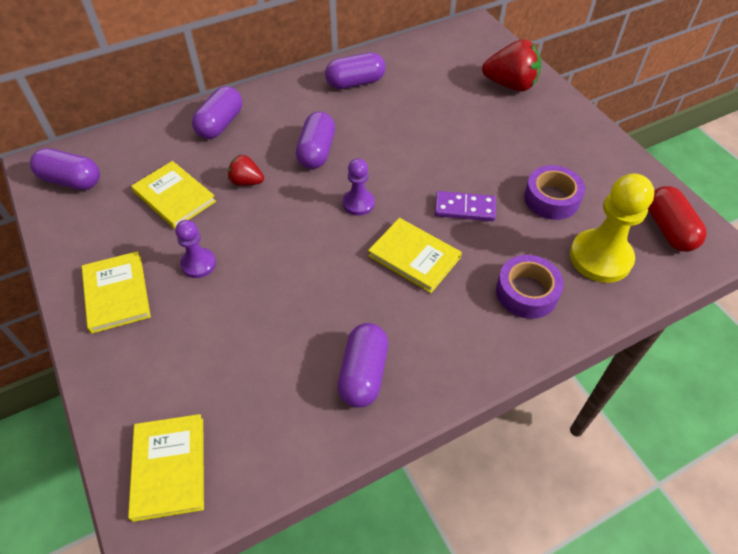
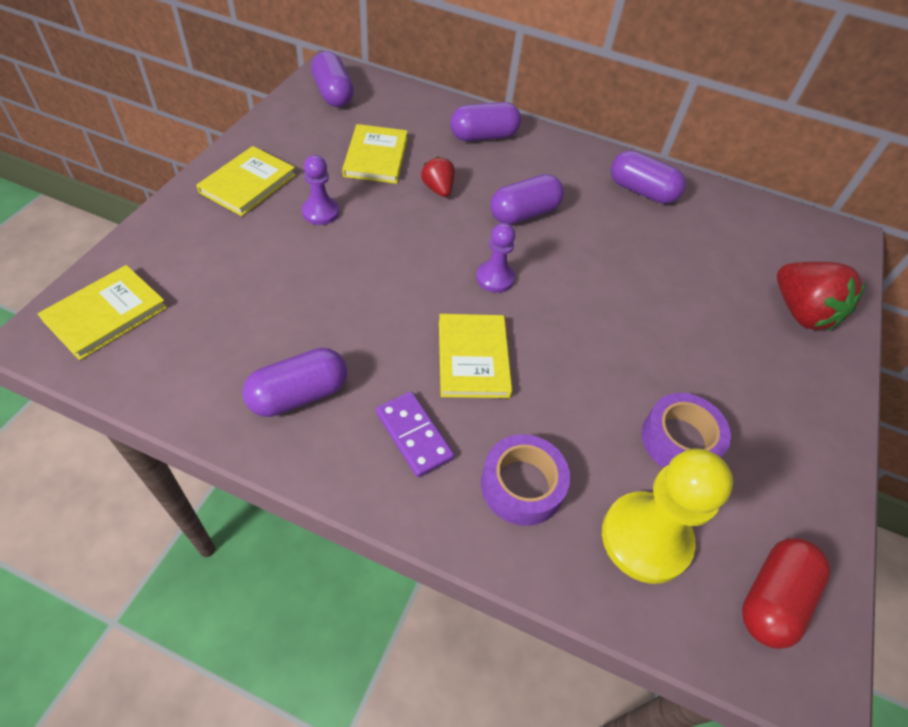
camera: 45 degrees right, 0 degrees up
purple domino [435,191,496,221] -> purple domino moved to [376,391,454,477]

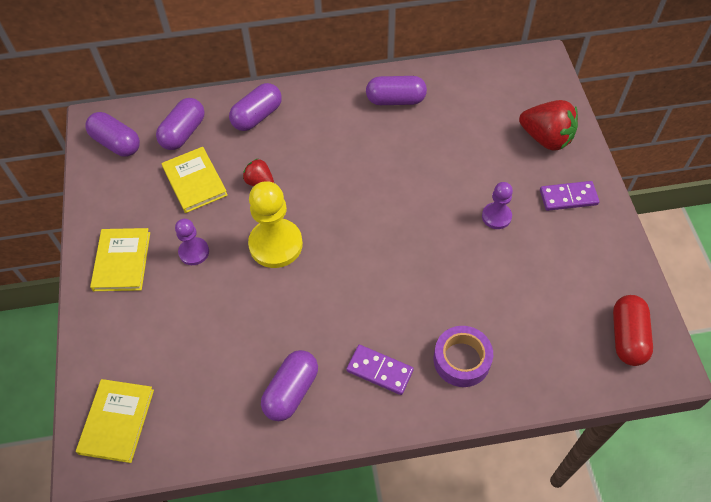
camera: 25 degrees left, 5 degrees up
yellow book [439,314,512,398] -> none
purple pawn [476,223,516,293] -> purple pawn moved to [482,182,513,229]
purple capsule [490,174,564,225] -> purple capsule moved to [156,98,205,150]
yellow pawn [602,448,733,584] -> yellow pawn moved to [248,181,303,268]
purple tape [641,393,731,468] -> none
none -> purple domino [540,181,599,211]

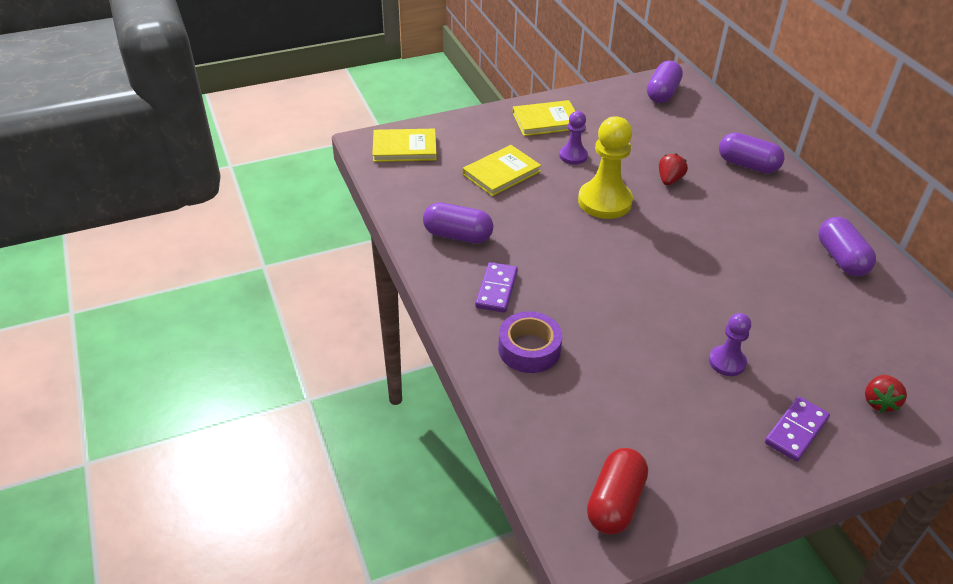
camera: 75 degrees right, 15 degrees down
purple capsule [156,98,205,150] -> none
yellow book [162,147,228,213] -> yellow book moved to [463,145,541,196]
red strawberry [519,100,578,151] -> red strawberry [865,375,907,413], size x0.56
purple domino [540,181,599,211] -> purple domino turned 60 degrees clockwise [765,396,830,462]
red capsule [613,295,653,366] -> red capsule turned 60 degrees counterclockwise [587,448,648,535]

